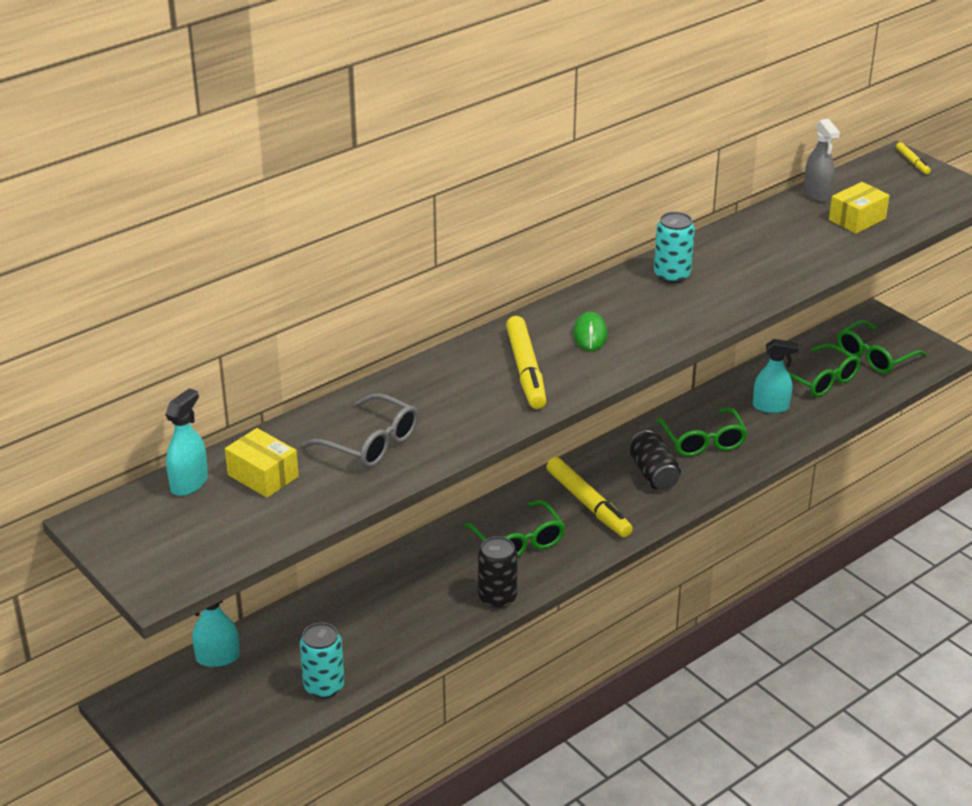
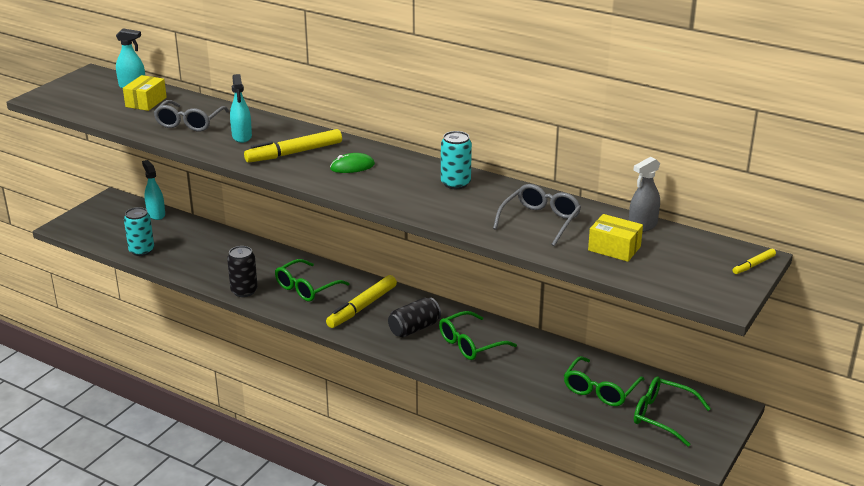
camera: 70 degrees right, 5 degrees down
turquoise spray bottle [753,339,798,413] -> turquoise spray bottle moved to [230,74,252,143]
none -> grey glasses [493,184,581,246]

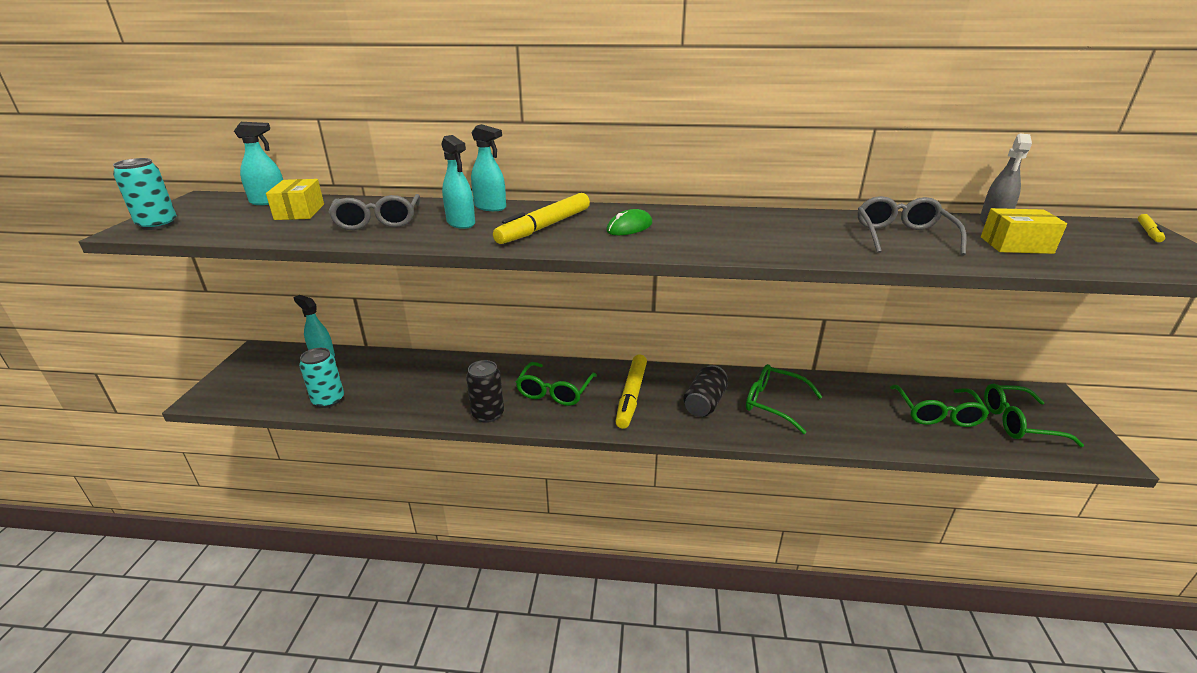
camera: 25 degrees left, 0 degrees up
green glasses [439,311,517,360] -> green glasses turned 90 degrees clockwise [746,364,822,434]
turquoise can [441,131,472,189] -> turquoise can moved to [113,158,177,230]
none -> turquoise spray bottle [471,124,506,211]

